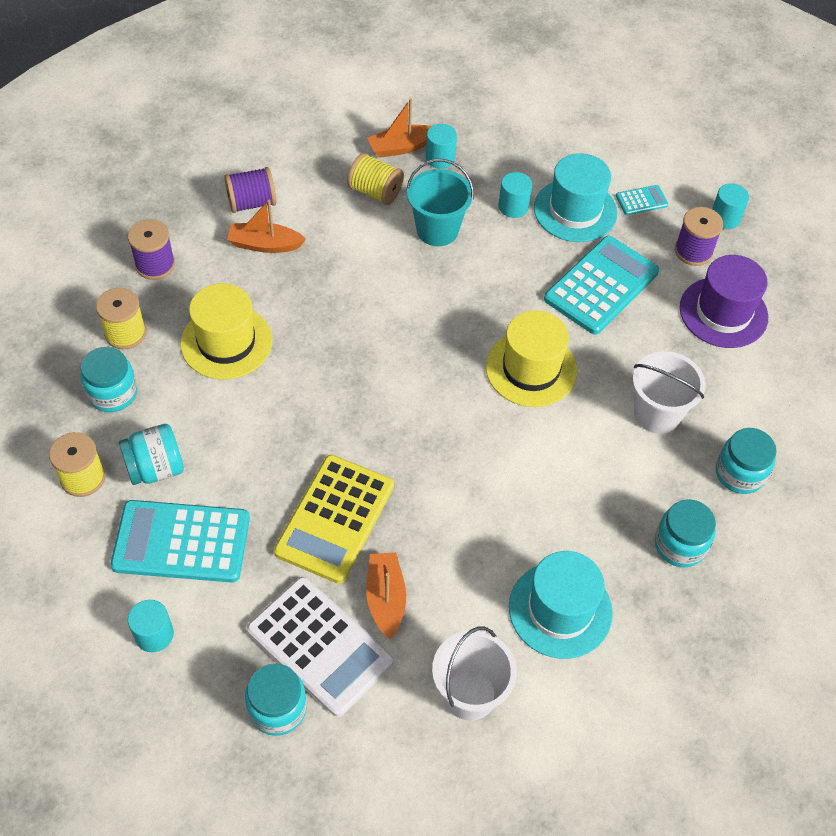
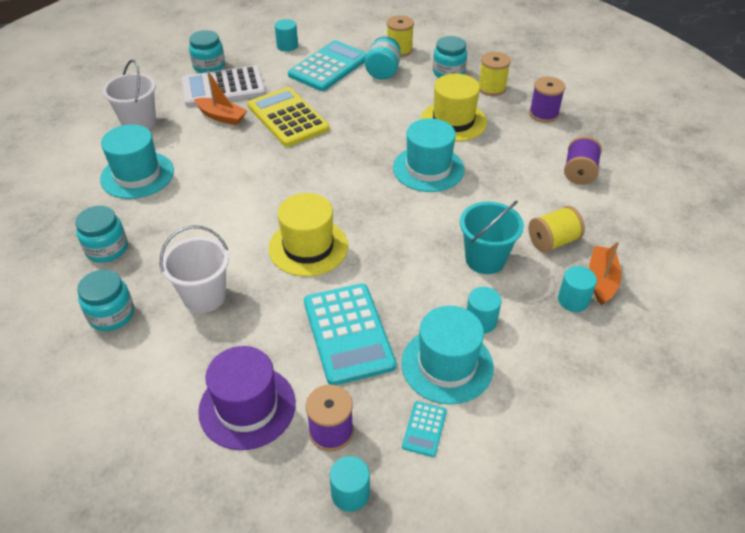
camera: 125 degrees right, 10 degrees down
orange boat [227,200,306,253] -> none
none -> turquoise hat [393,118,464,192]

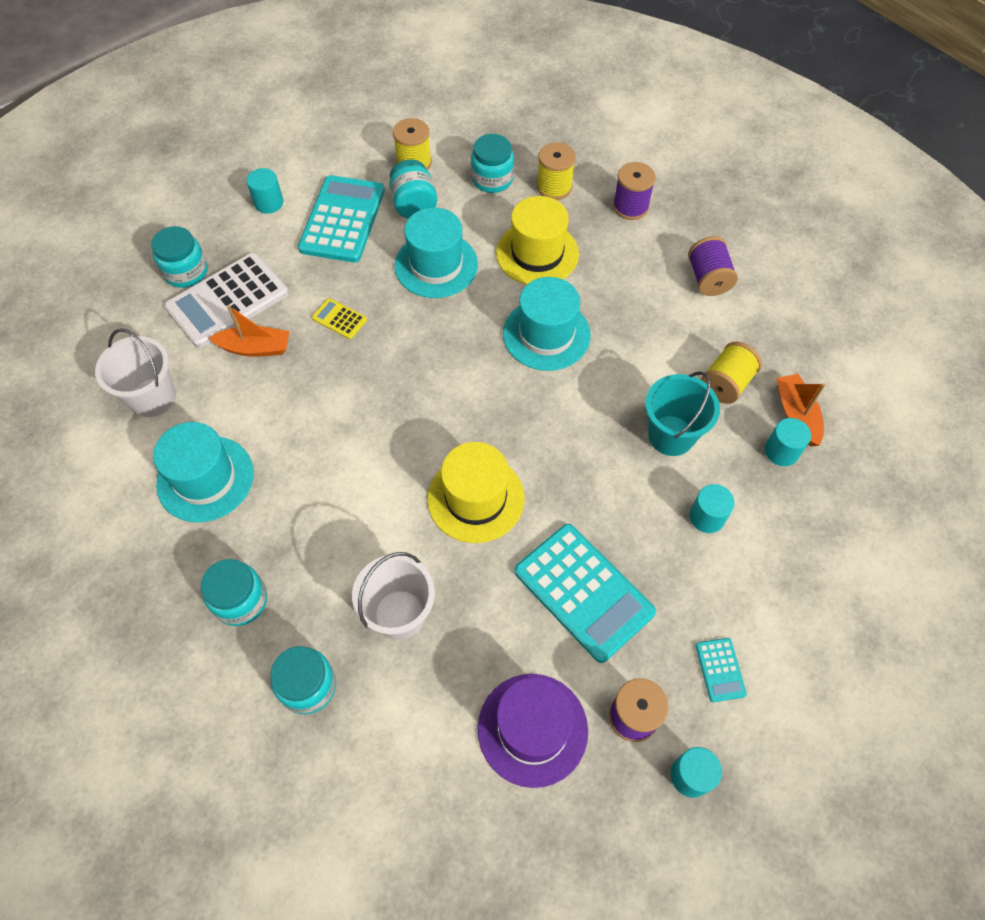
camera: 25 degrees left, 15 degrees up
yellow calculator [248,87,329,147] -> yellow calculator [312,298,367,339], size x0.45
turquoise hat [401,306,494,404] -> turquoise hat moved to [394,207,478,298]

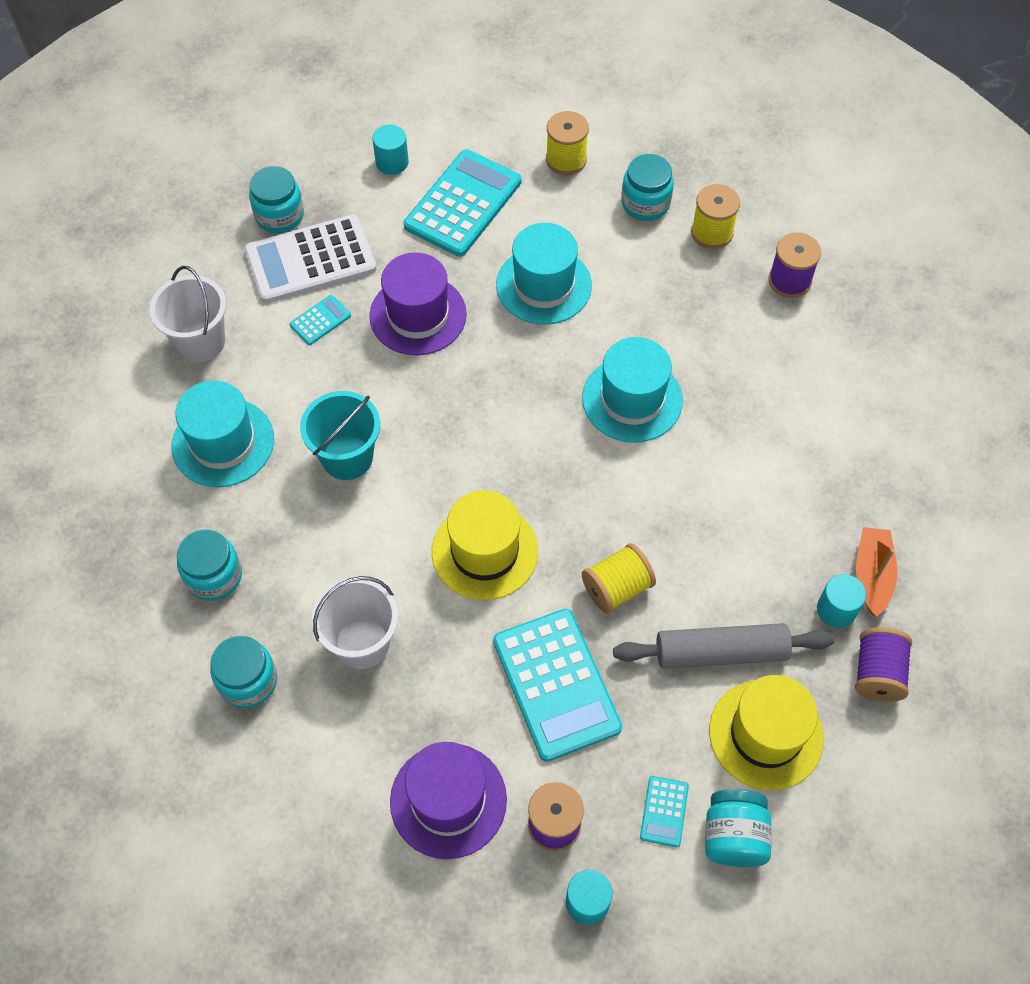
camera: 20 degrees right, 0 degrees up
orange boat [209,305,290,357] -> turquoise calculator [290,295,351,345]
yellow calculator [312,298,367,339] -> purple hat [369,252,467,356]
turquoise jar [389,159,437,219] -> turquoise jar moved to [705,789,772,867]
yellow hat [496,196,579,285] -> yellow hat moved to [709,675,824,791]
turquoise bucket [645,371,720,456] -> turquoise bucket moved to [300,391,380,480]
purple spool [688,236,738,296] -> purple spool moved to [855,627,912,702]
turquoise cylinder [690,484,735,533] -> grey rolling pin [613,623,834,668]
yellow spool [701,342,762,404] -> yellow spool moved to [582,543,656,614]

